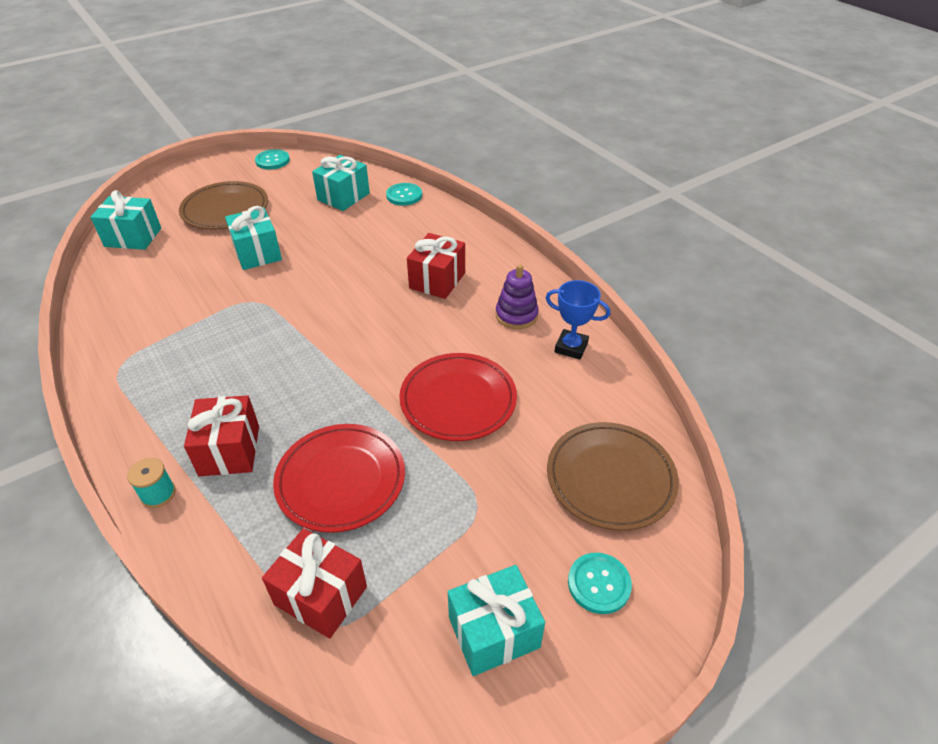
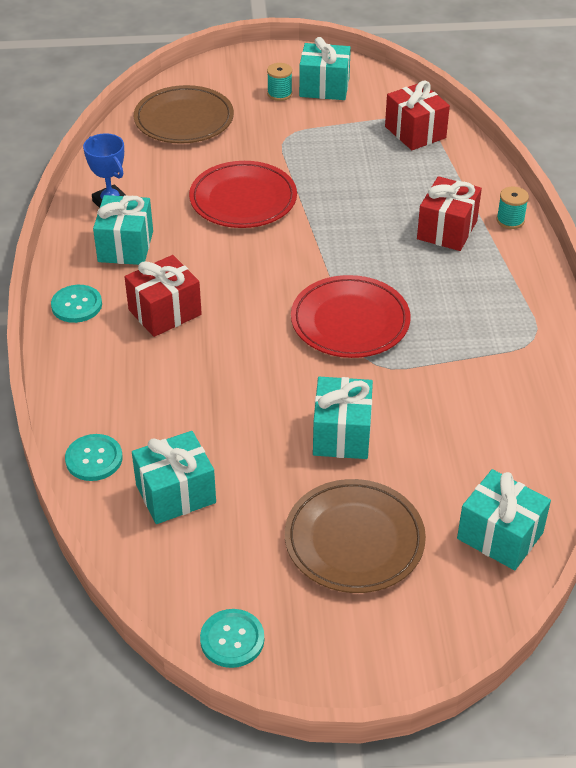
camera: 150 degrees left, 0 degrees up
red plate [273,424,405,533] -> red plate moved to [291,275,411,358]
purple stacking toy [495,264,539,329] -> turquoise gift [93,195,153,265]
turquoise button [568,553,632,614] -> turquoise button moved to [51,285,102,323]
none -> turquoise spool [267,63,292,101]

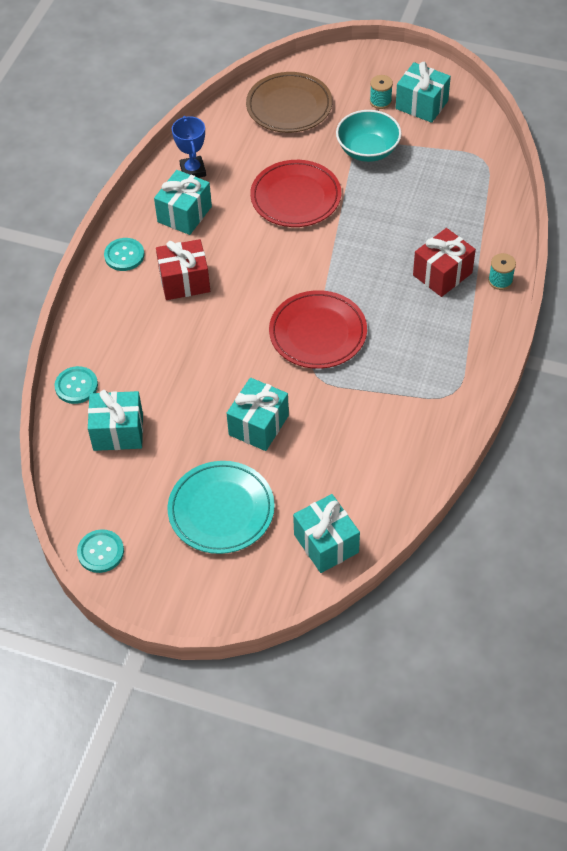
camera: 25 degrees right, 10 degrees up
brown plate [285,479,426,593] -> turquoise plate [168,461,275,554]
red gift [385,80,450,150] -> none
none -> turquoise bowl [336,110,402,162]

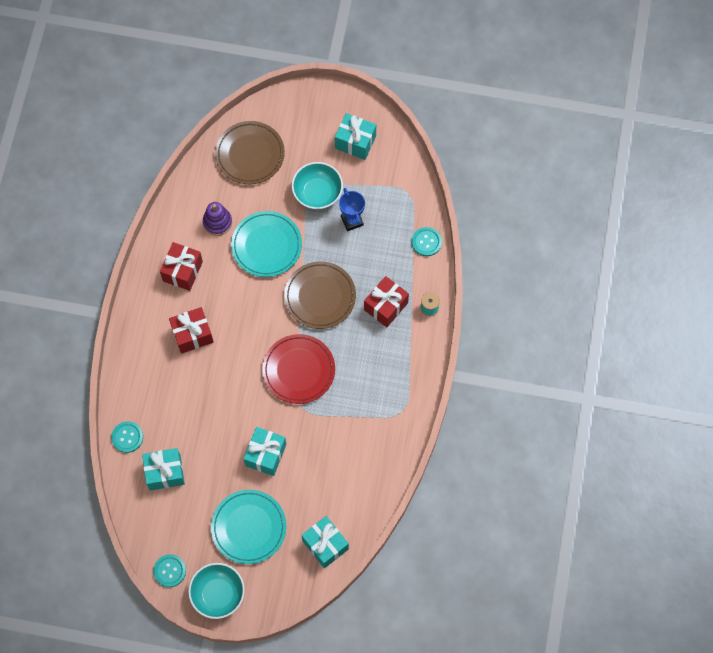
camera: 10 degrees left, 15 degrees up
turquoise button [104,238,144,271] -> turquoise button moved to [412,227,442,256]
turquoise gift [154,170,212,235] -> red gift [160,242,203,291]
blue trophy [172,116,206,178] -> blue trophy moved to [339,188,365,231]
red plate [250,160,341,227] -> turquoise plate [231,211,302,277]
turquoise spool [370,75,393,109] -> none
none -> turquoise bowl [188,563,245,619]
none -> purple stacking toy [203,202,232,236]
none -> brown plate [284,261,356,329]

